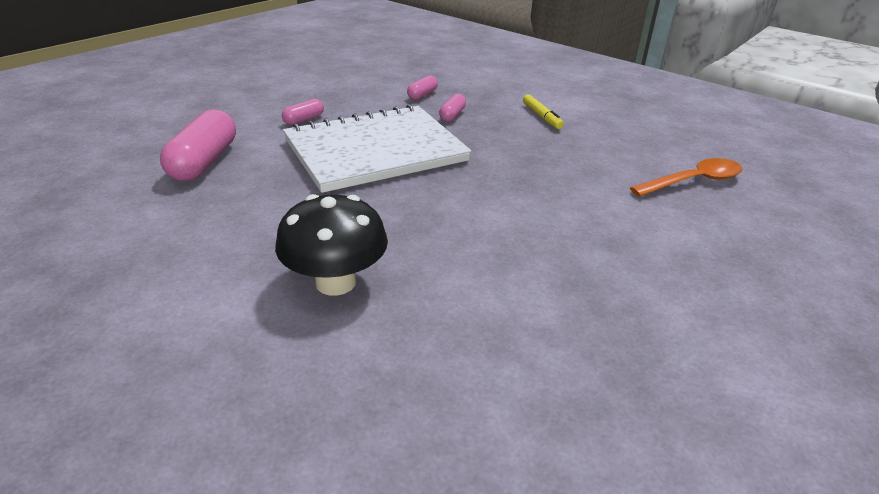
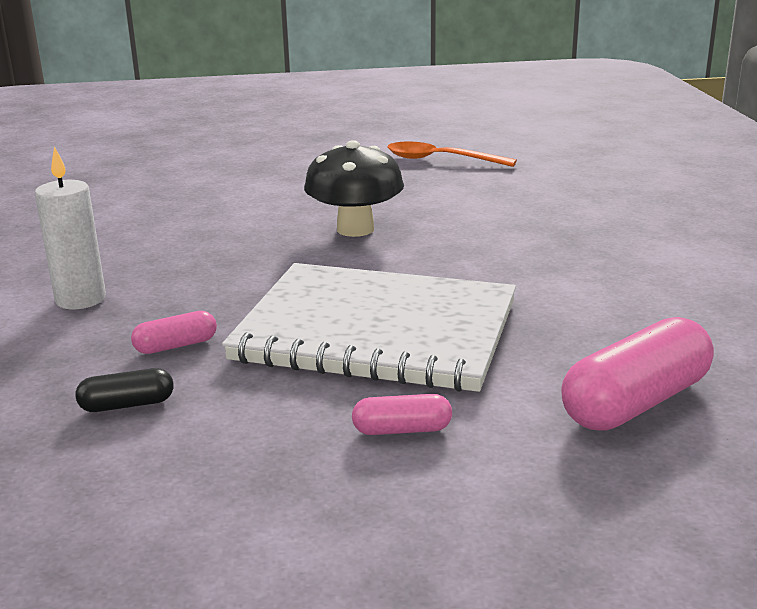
camera: 135 degrees left, 10 degrees down
black mushroom [275,194,388,296] -> black mushroom moved to [304,140,404,237]
pink capsule [407,75,438,100] -> black capsule [75,368,174,412]
yellow marker [523,94,564,129] -> white candle [35,146,106,309]
orange spoon [630,158,742,197] -> orange spoon moved to [387,141,517,167]

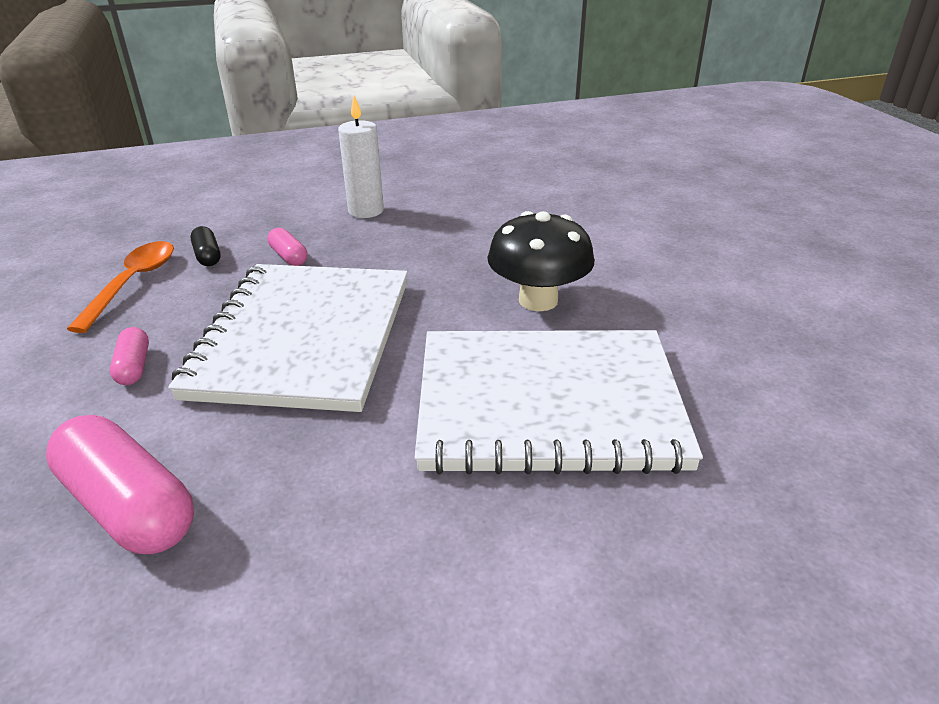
camera: 80 degrees right, 10 degrees up
orange spoon [387,141,517,167] -> orange spoon moved to [67,241,174,333]
none -> white notebook [414,330,703,475]

